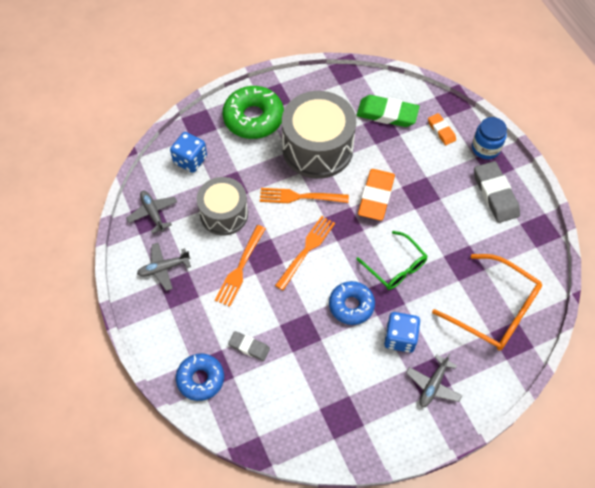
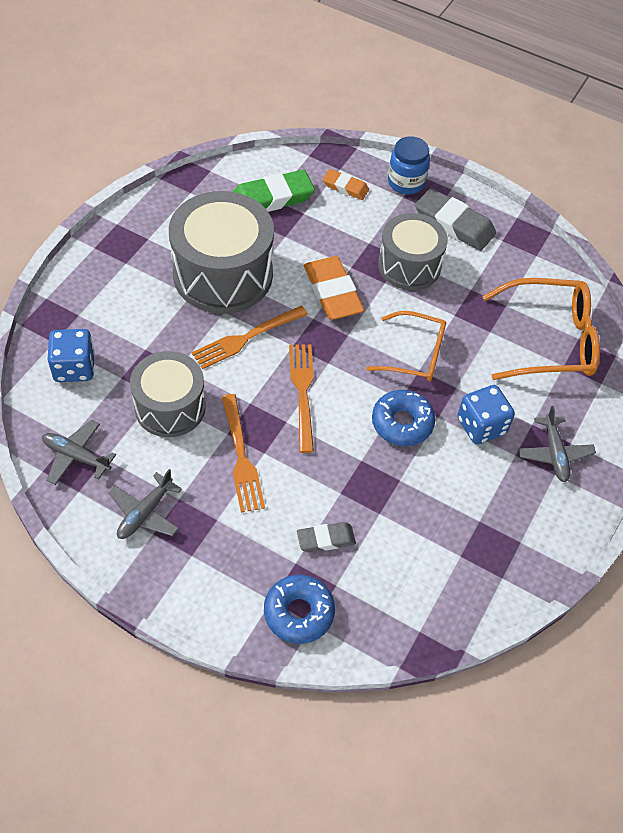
camera: 40 degrees left, 5 degrees down
green donut [222,86,284,139] -> none
green glasses [356,231,427,290] -> orange glasses [366,311,446,381]
none -> grey drum [378,213,448,290]

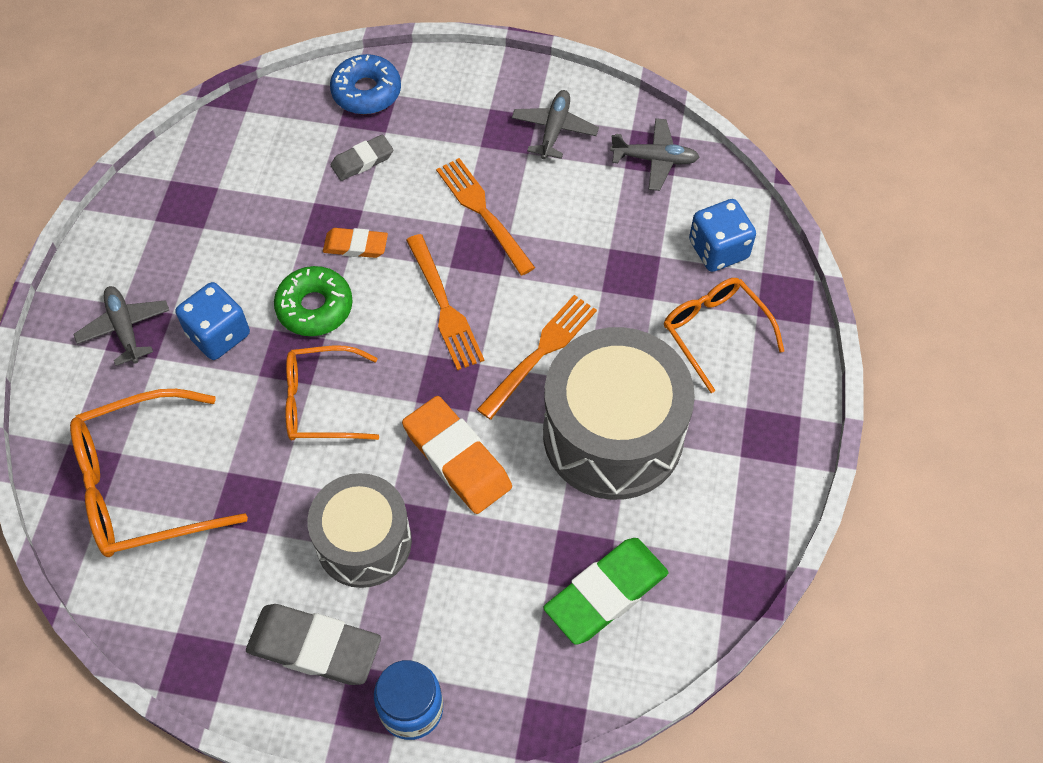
camera: 165 degrees right, 5 degrees up
grey drum [130,351,206,437] -> none
orange eraser [323,169,369,200] -> orange eraser moved to [323,228,388,258]
blue donut [372,390,435,446] -> green donut [274,266,353,336]
none -> orange glasses [664,278,784,393]

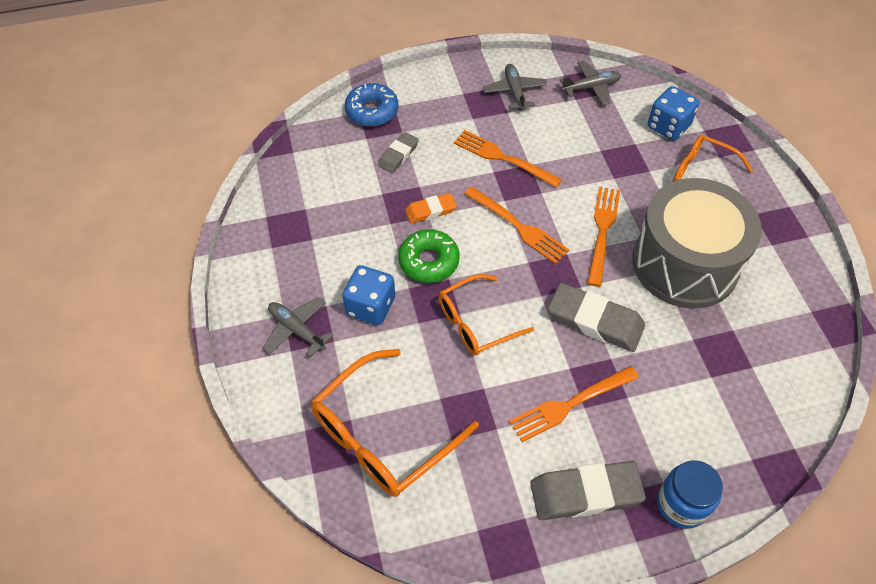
camera: 25 degrees left, 5 degrees down
grey drum [307,473,412,588] -> orange fork [509,366,639,442]
orange eraser [402,396,512,514] -> grey eraser [548,283,645,352]
green eraser [543,538,669,645] -> none

